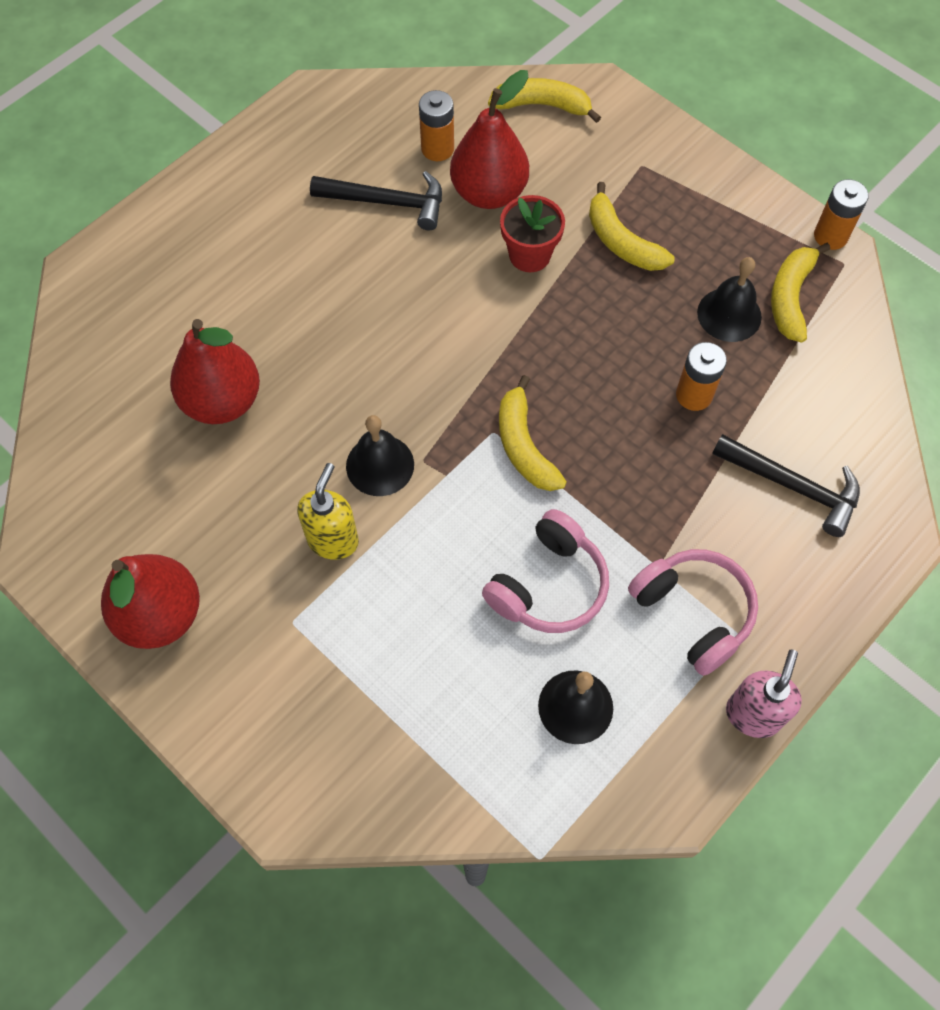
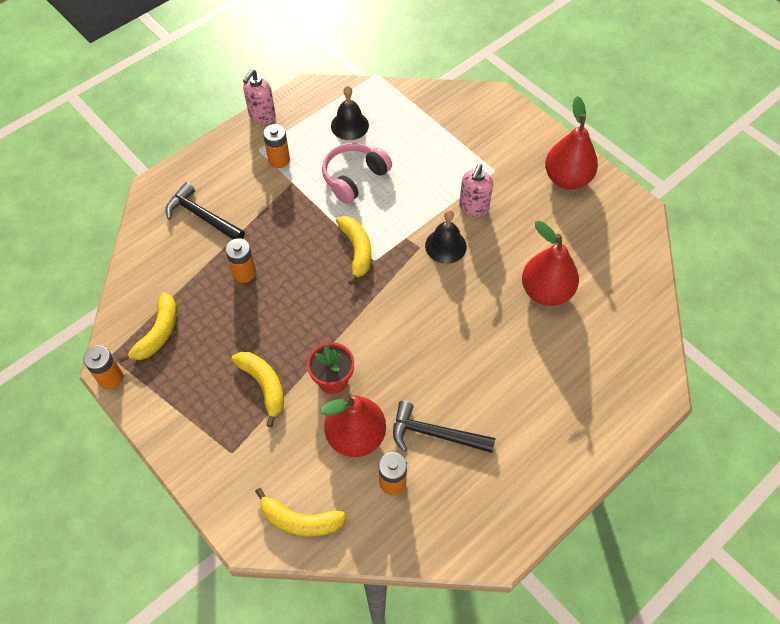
camera: 175 degrees left, 5 degrees down
yellow soap dispenser [297,463,359,560] -> pink soap dispenser [459,164,493,217]
pink headphones [628,549,758,676] -> orange battery [263,124,290,168]
black bell [697,257,762,342] -> none

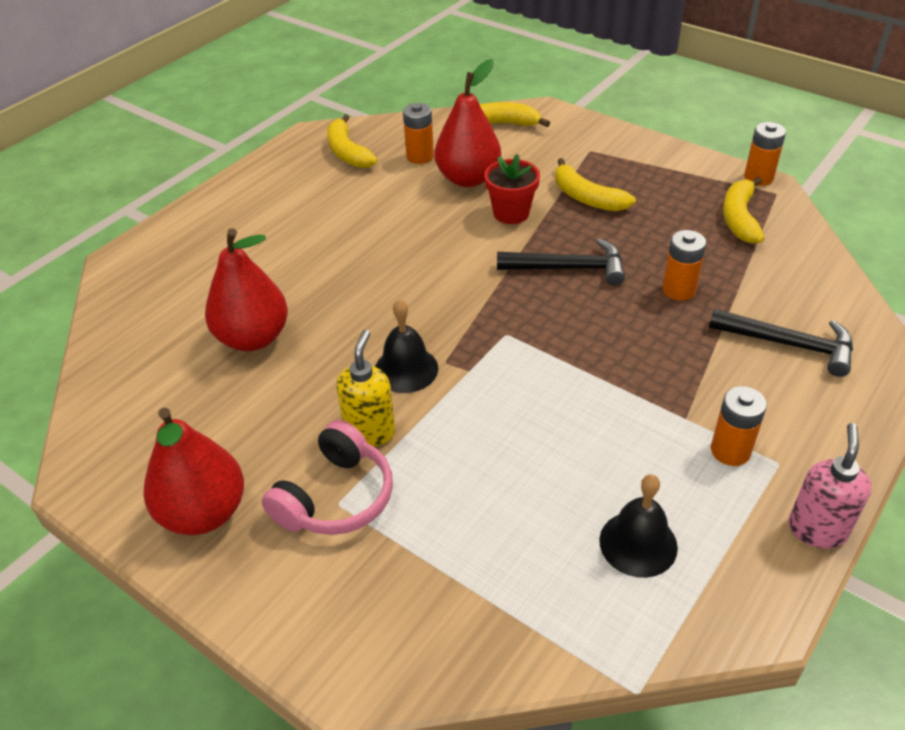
camera: 170 degrees right, 15 degrees down
pink headphones [322,143,392,204] -> pink headphones moved to [262,420,393,535]
yellow banana [336,216,371,285] -> yellow banana moved to [327,114,378,168]
black hammer [393,401,495,453] -> black hammer moved to [497,239,625,286]
pink soap dispenser [459,164,493,217] -> yellow soap dispenser [336,330,395,447]

